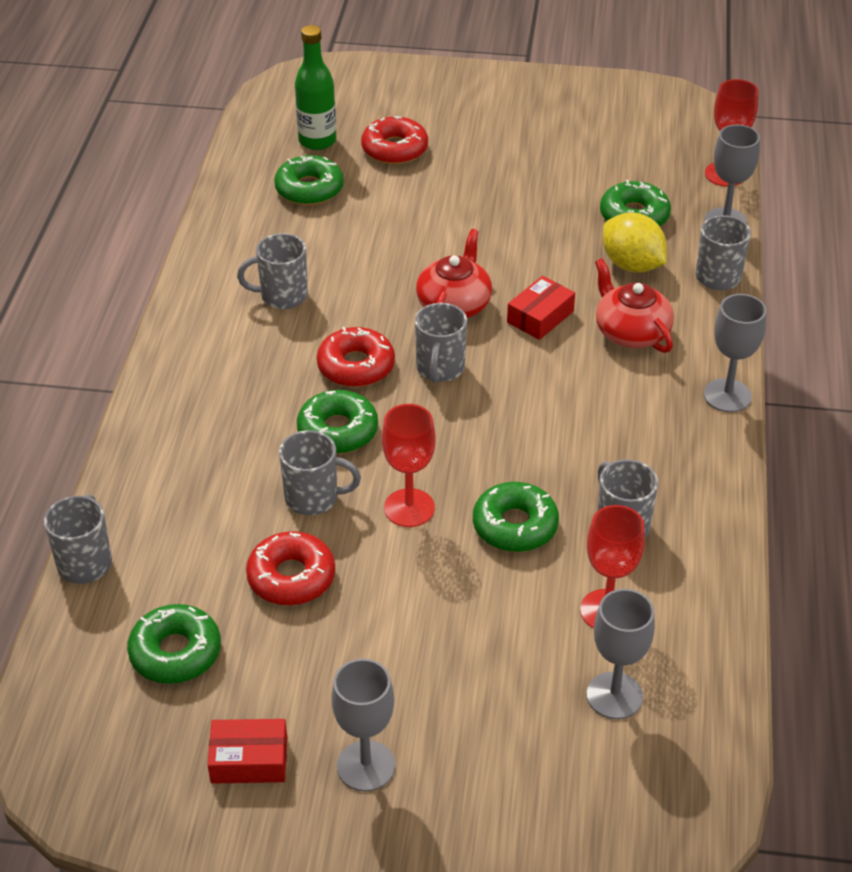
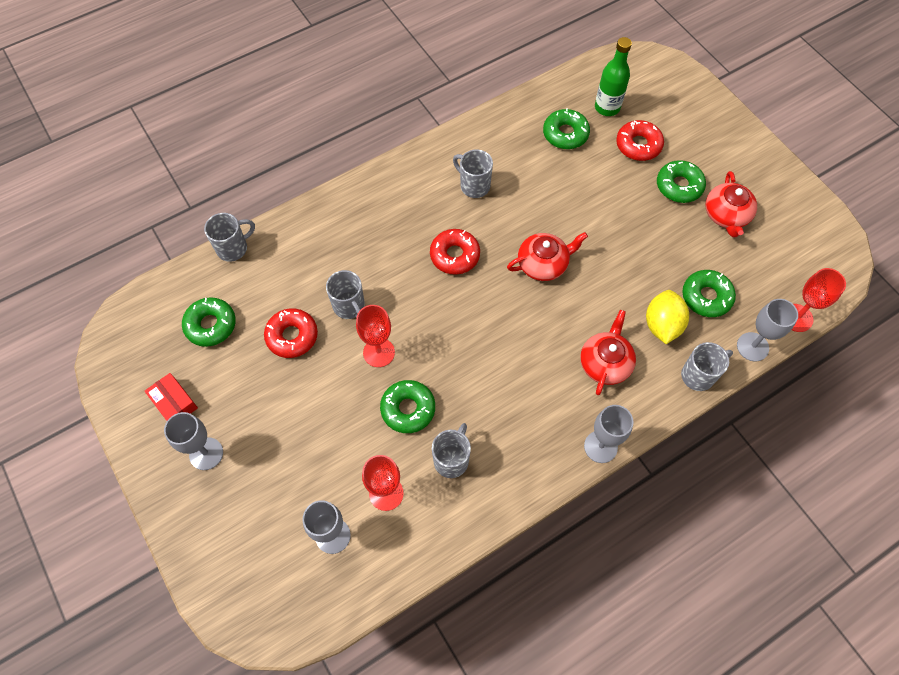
camera: 50 degrees right, 20 degrees up
green donut [297,390,378,454] -> green donut moved to [657,160,706,203]
grey mug [415,303,467,383] -> none
red box [507,276,575,340] -> none
none -> red teapot [706,171,757,237]

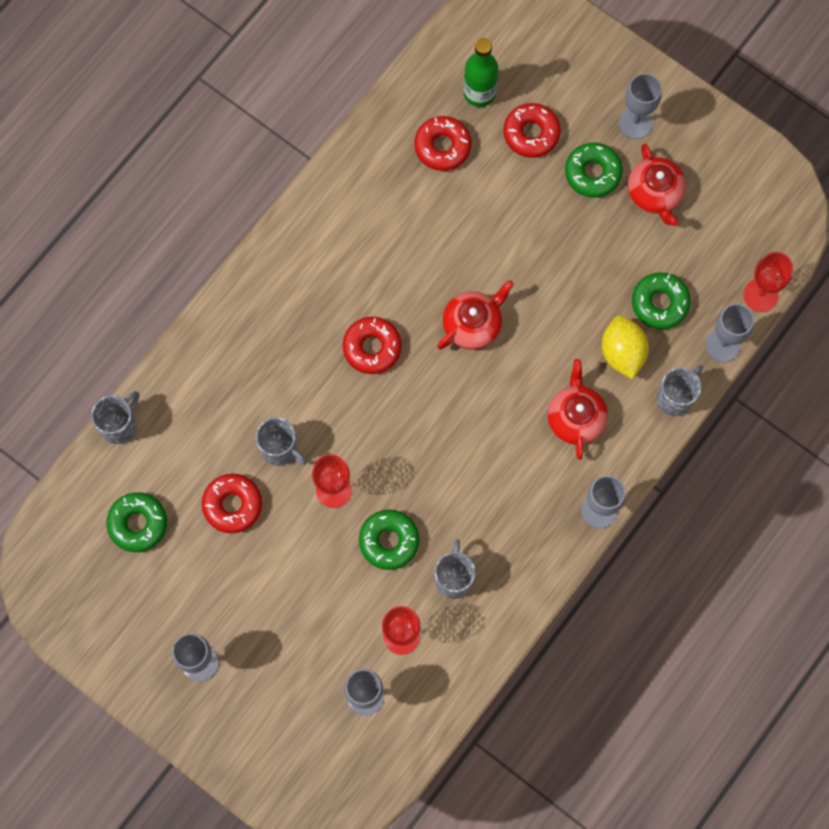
camera: 20 degrees left, 10 degrees up
red box [144,373,198,421] -> none
grey mug [453,149,493,198] -> none
green donut [543,108,590,149] -> red donut [414,116,472,171]
none -> grey goblet [619,73,662,139]

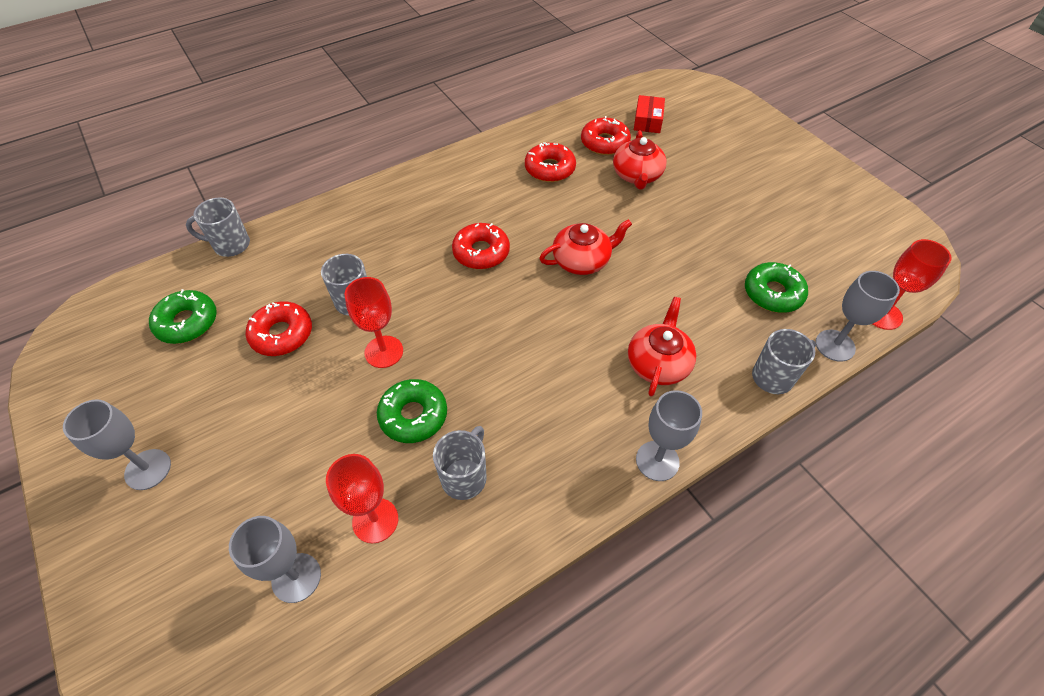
camera: 20 degrees right, 20 degrees down
grey mug [91,391,139,444] -> grey mug turned 150 degrees counterclockwise [186,197,250,257]
green bottle [464,38,498,107] -> red box [634,95,665,133]
red donut [503,103,561,158] -> red donut moved to [525,142,576,182]
green donut [565,143,623,198] -> none
yellow lemon [602,316,649,379] -> none
grey goblet [619,73,662,139] -> none
red teapot [628,144,686,226] -> red teapot moved to [613,131,667,189]

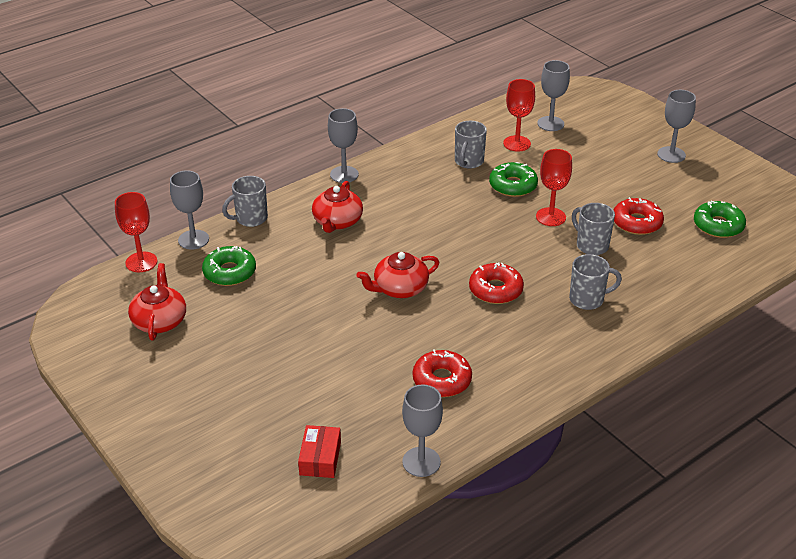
camera: 175 degrees right, 15 degrees down
grey mug [186,197,250,257] -> grey mug moved to [569,254,622,310]
red donut [581,116,631,155] -> none
red teapot [613,131,667,189] -> red teapot moved to [128,263,186,340]
none -> grey goblet [402,385,443,477]

